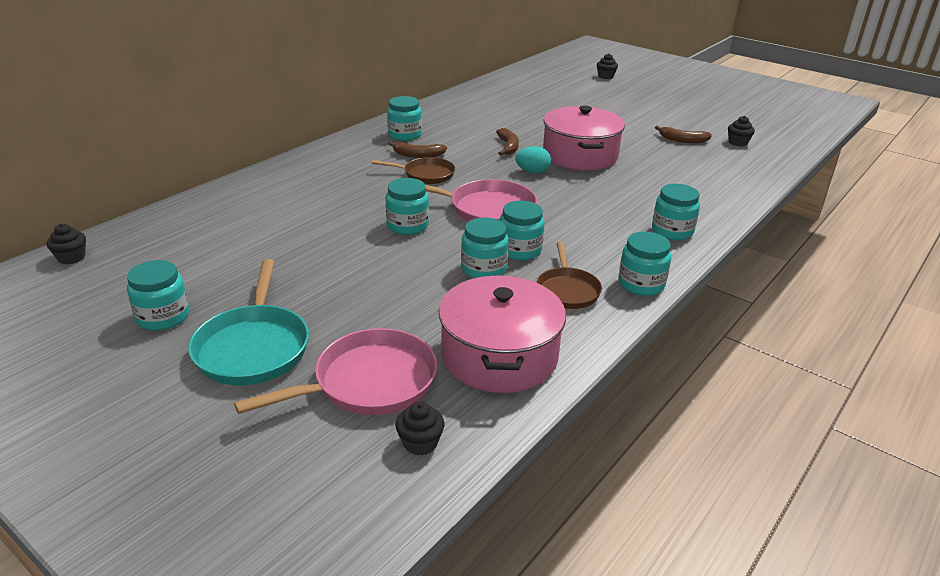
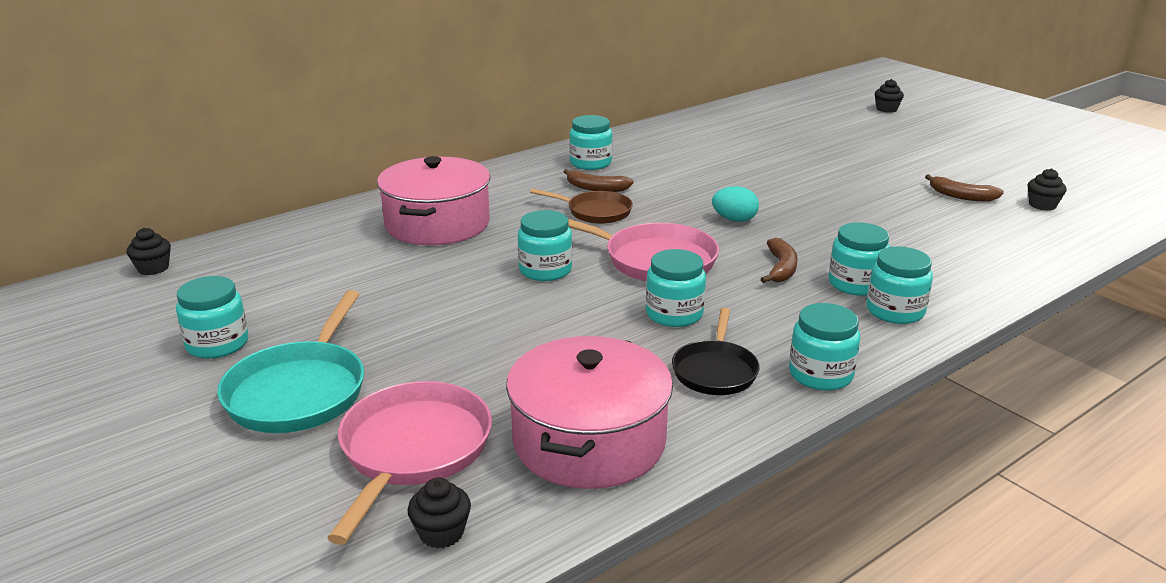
camera: 15 degrees right, 5 degrees down
pink pan [234,328,438,415] -> pink pan turned 60 degrees counterclockwise [327,381,492,545]
turquoise jar [461,217,509,278] -> turquoise jar moved to [829,222,890,296]
brown banana [496,128,519,156] -> brown banana moved to [761,238,798,283]
brown pan [537,242,602,309] -> black pan [672,308,760,395]
pink pot [543,106,625,170] -> pink pot moved to [377,156,490,245]

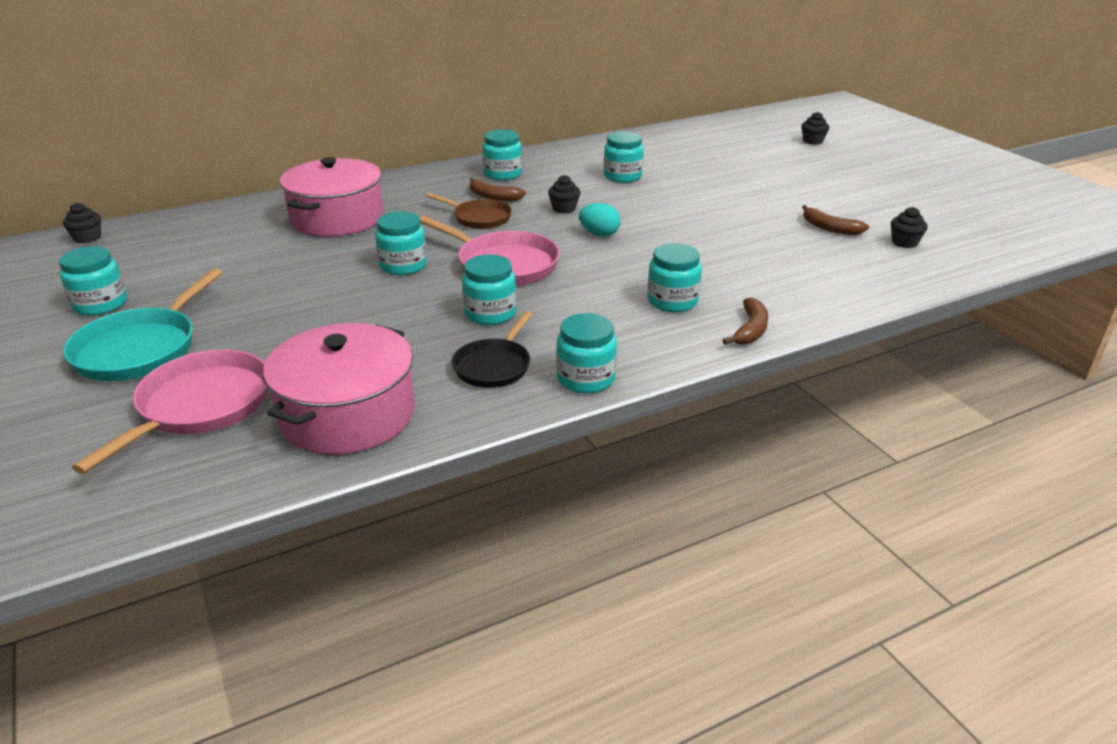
camera: 10 degrees right, 5 degrees up
black cupcake [408,477,471,549] -> black cupcake moved to [548,175,580,214]
brown banana [761,238,798,283] -> brown banana moved to [723,297,768,345]
turquoise jar [866,246,933,324] -> turquoise jar moved to [604,132,644,183]

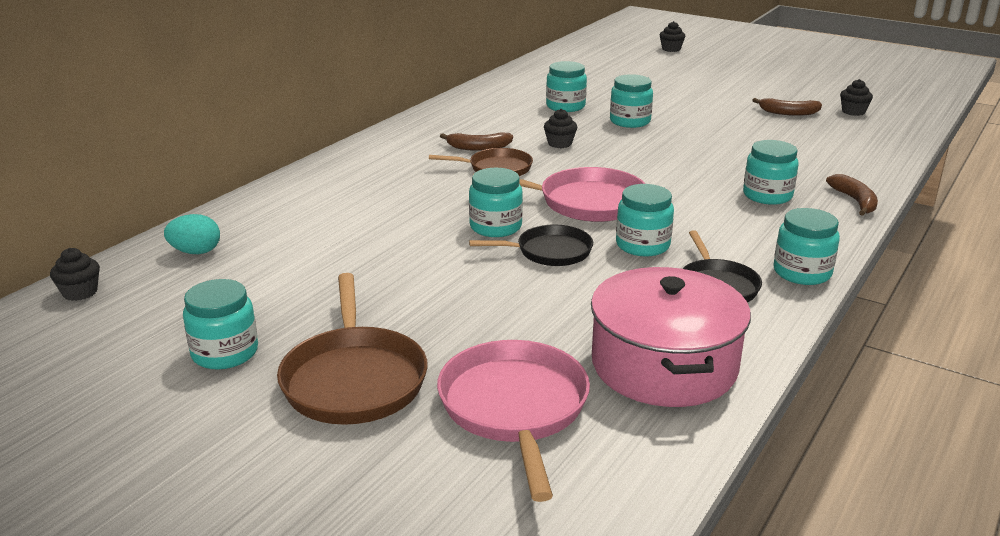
camera: 30 degrees left, 5 degrees down
turquoise pan [63,268,223,381] -> brown pan [277,273,428,425]
pink pot [280,157,383,237] -> none
turquoise jar [482,129,522,180] -> turquoise jar moved to [610,74,653,128]
turquoise egg [579,203,620,237] -> turquoise egg moved to [164,214,220,254]
none -> black pan [469,225,593,266]

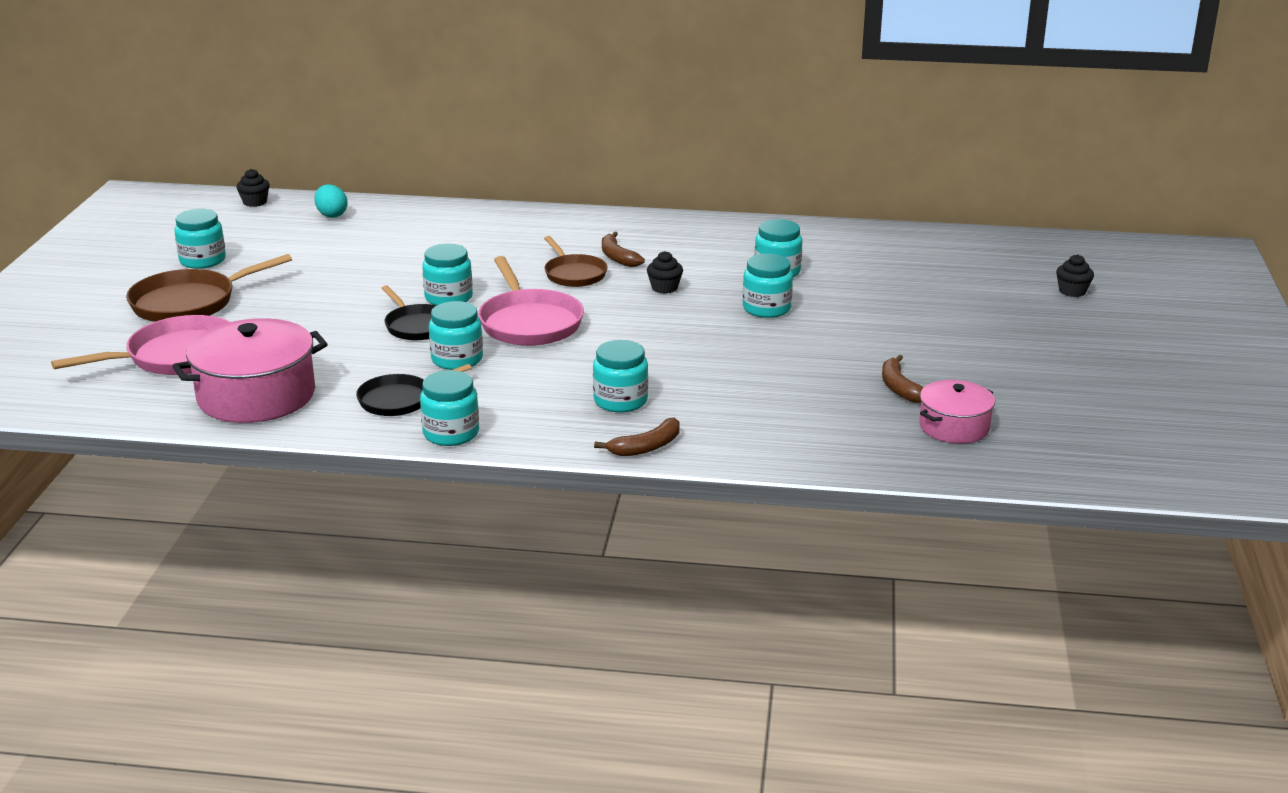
camera: 65 degrees right, 0 degrees up
black cupcake [840,79,873,116] -> pink pot [919,380,995,444]

